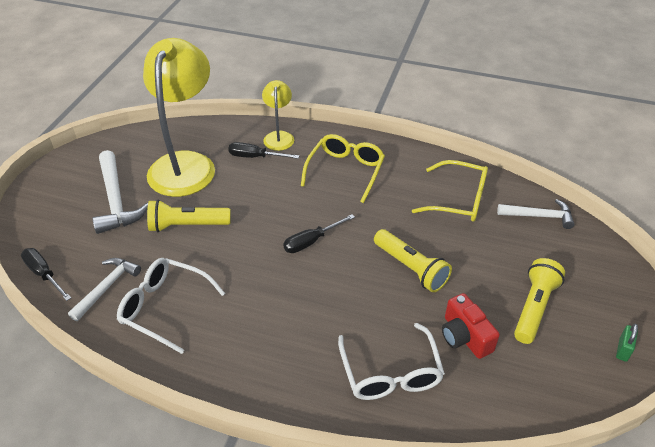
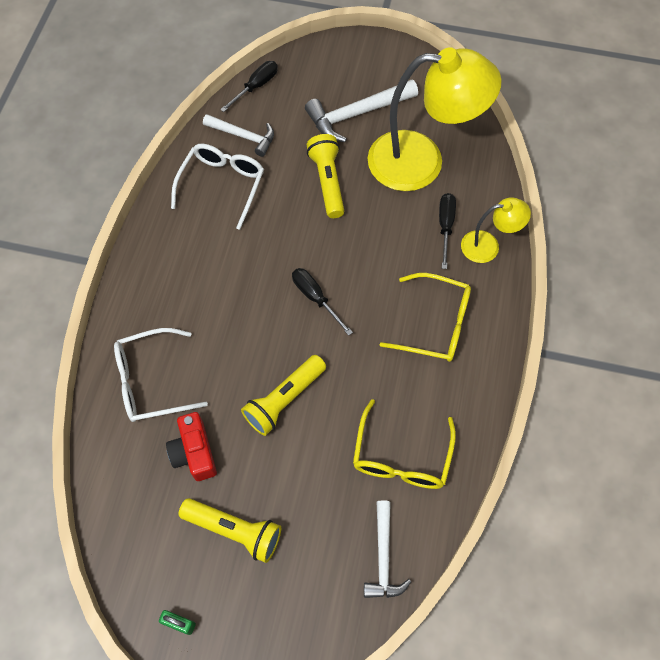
camera: 85 degrees right, 20 degrees up
red camera [442,293,500,359] -> red camera turned 75 degrees counterclockwise [166,412,217,481]

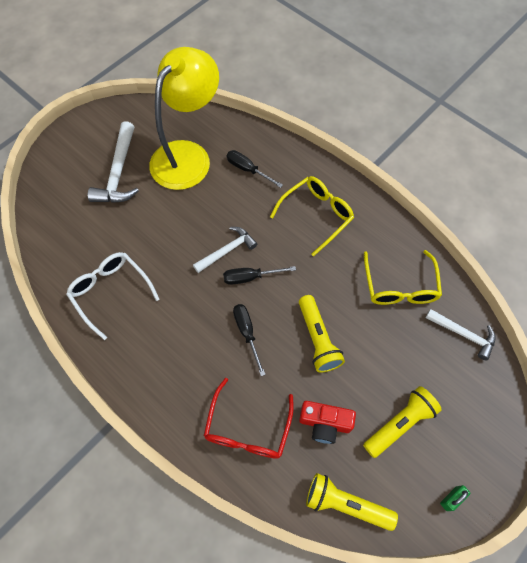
camera: 60 degrees left, 0 degrees up
white glasses [114,328,208,422] -> red glasses [204,378,294,459]
white hammer [203,114,274,157] -> white hammer moved to [193,227,257,273]
black screwdriver [220,61,278,112] -> black screwdriver moved to [233,304,266,376]
yellow flashlight [307,134,344,218] -> yellow flashlight moved to [306,473,398,531]
yellow glasses [353,399,456,489] -> yellow glasses turned 45 degrees clockwise [364,250,442,305]
yellow lamp [461,197,531,263] -> none

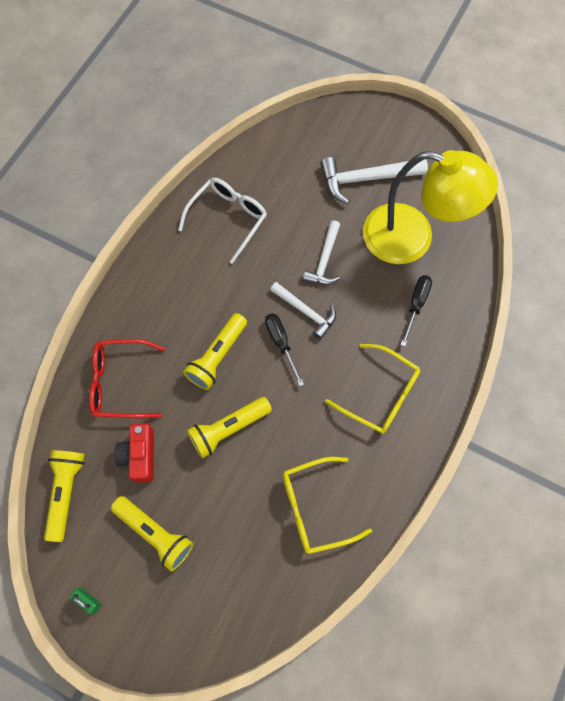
camera: 75 degrees right, 5 degrees up
black screwdriver [233,304,266,376] -> yellow flashlight [183,313,247,390]
white hammer [426,309,496,360] -> white hammer moved to [303,220,340,285]

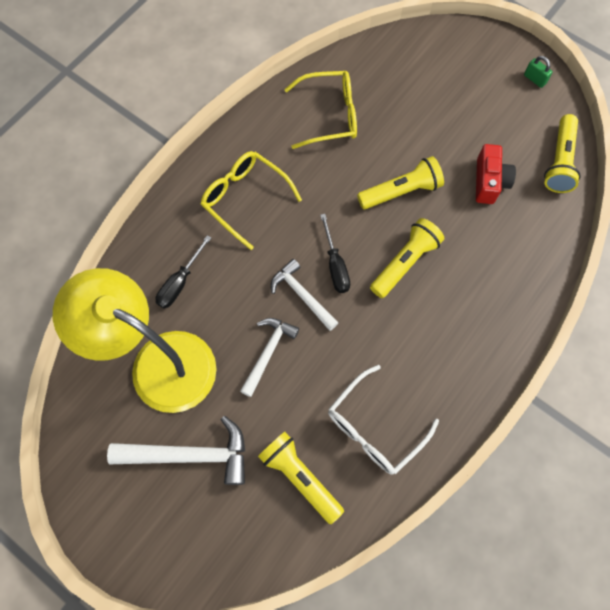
camera: 170 degrees left, 0 degrees up
red glasses [89,339,165,418] -> none
yellow flashlight [111,496,193,571] -> yellow flashlight moved to [258,432,344,524]

